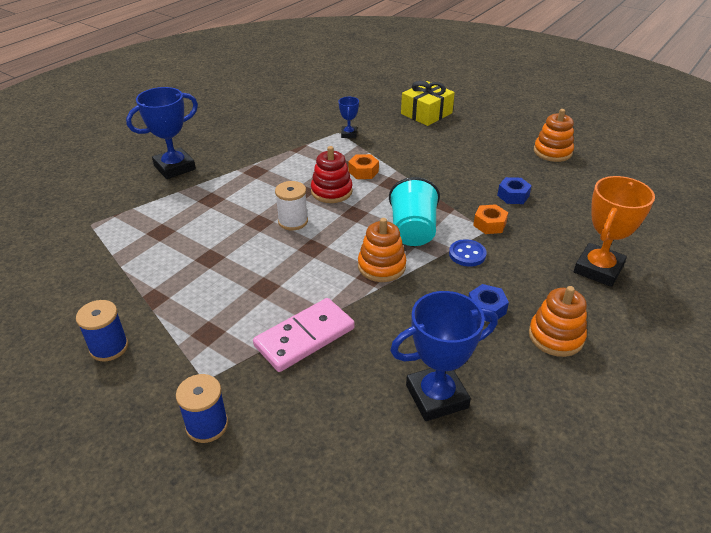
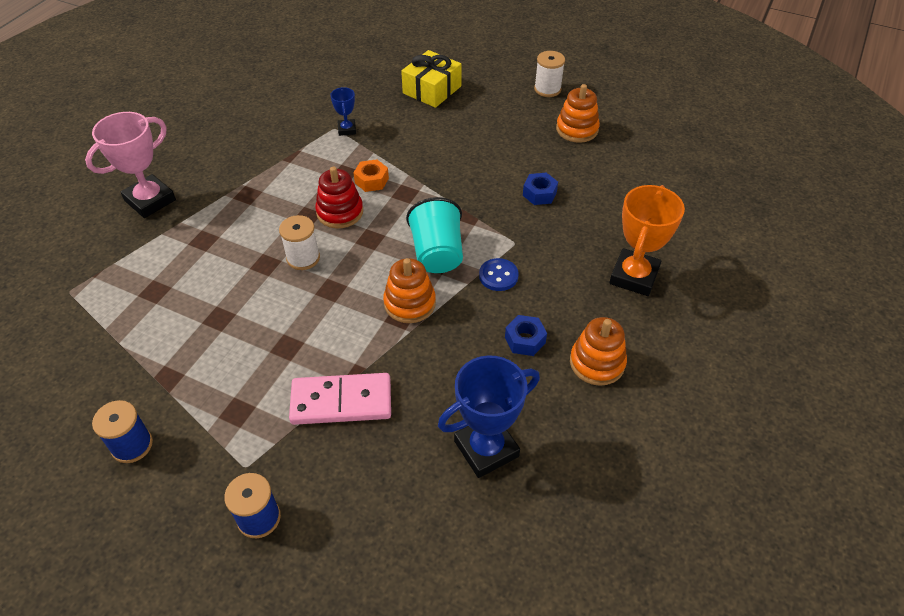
camera: 10 degrees left, 10 degrees up
blue trophy [126,87,198,179] -> pink trophy [85,112,176,218]
pink domino [253,298,355,372] -> pink domino turned 45 degrees clockwise [289,373,391,425]
orange nut [473,204,508,234] -> none
none -> white spool [534,51,565,97]

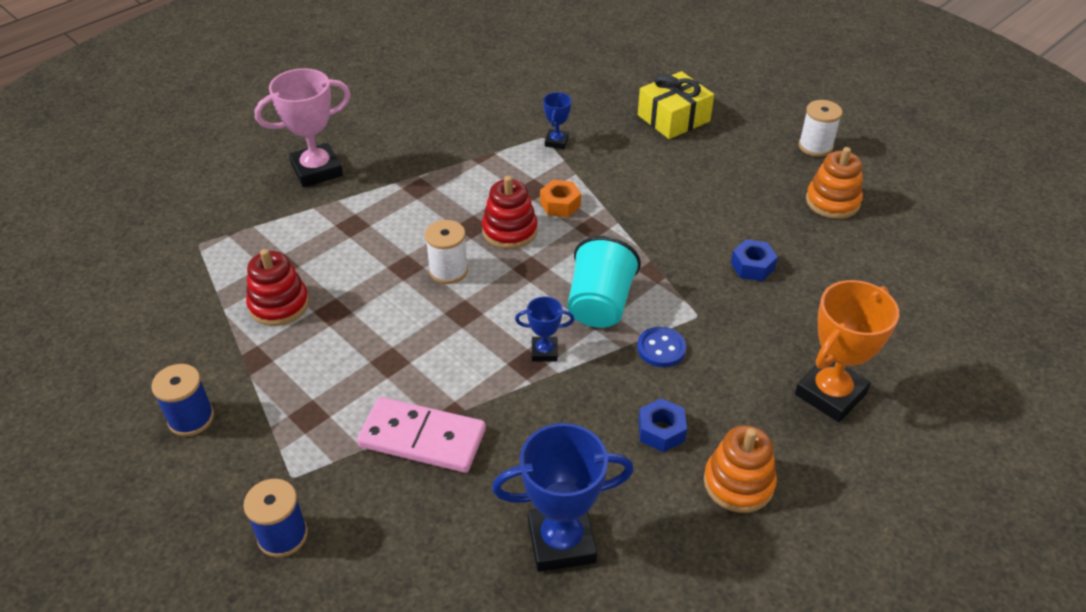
camera: 20 degrees right, 5 degrees down
orange stacking toy [383,258,436,323] -> blue trophy [515,296,574,361]
none -> red stacking toy [246,249,309,326]

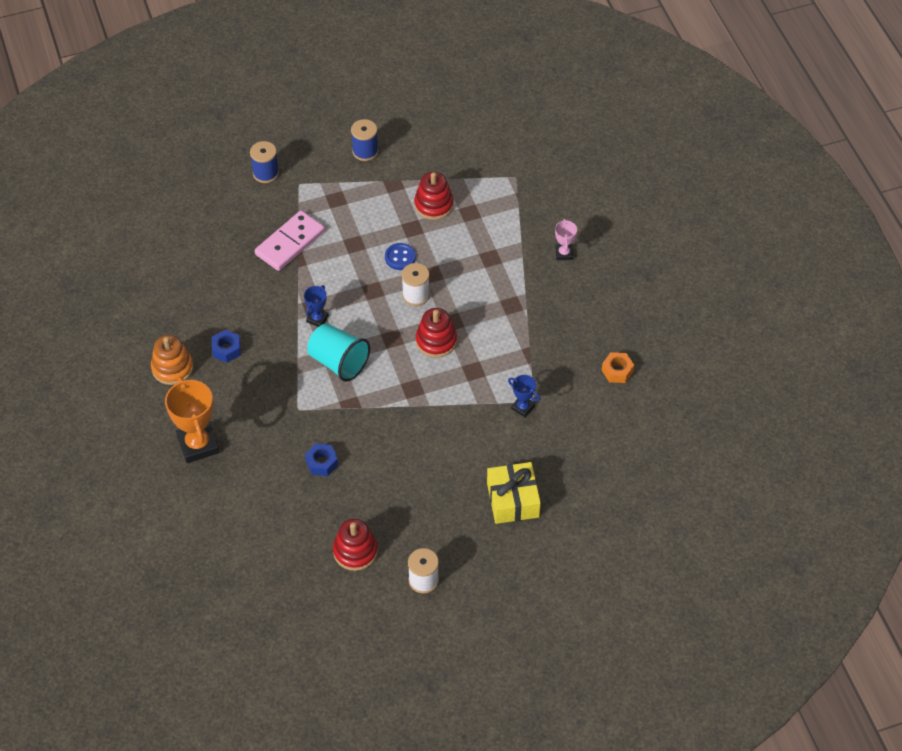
camera: 115 degrees right, 10 degrees up
pink trophy [254,68,351,187] -> pink trophy [555,219,577,260], size x0.51
blue trophy [492,423,634,572] -> none
orange nut [540,180,581,217] -> orange nut moved to [602,352,634,383]
blue button [637,327,686,367] -> blue button moved to [385,243,416,270]
orange stacking toy [806,147,863,219] -> red stacking toy [333,519,378,571]

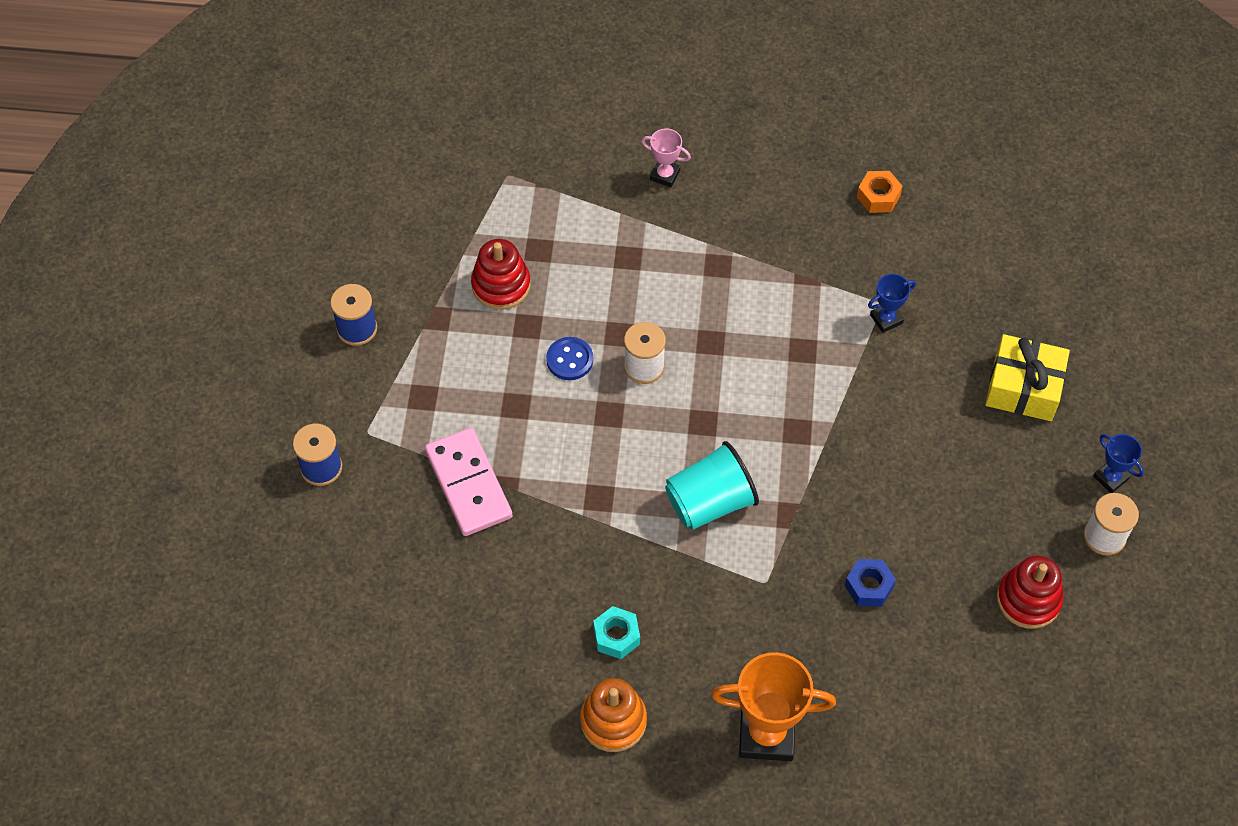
camera: 65 degrees left, 5 degrees up
blue nut [212,330,241,363] -> turquoise nut [593,606,640,659]
blue trophy [304,285,329,327] -> blue trophy moved to [1093,434,1144,493]
red stacking toy [416,308,457,358] -> none

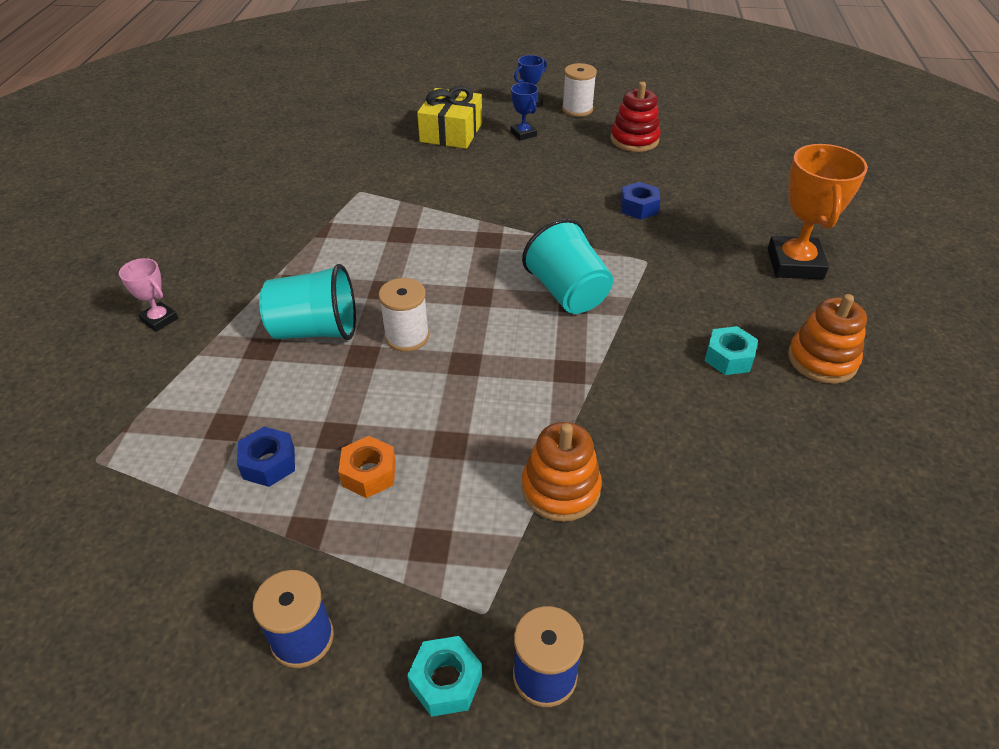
camera: 90 degrees left, 15 degrees down
pink domino [425,428,513,536] -> orange stacking toy [521,422,602,522]
red stacking toy [471,239,531,310] -> blue nut [237,427,295,487]
blue button [546,337,593,380] -> none
pink trophy [641,128,691,187] -> pink trophy turned 75 degrees counterclockwise [119,258,178,332]
orange nut [857,171,902,213] -> orange nut moved to [338,436,396,498]
blue trophy [868,274,916,333] -> blue trophy moved to [511,83,538,141]
none -> turquoise cup [259,264,356,340]
none -> turquoise nut [407,636,482,717]

